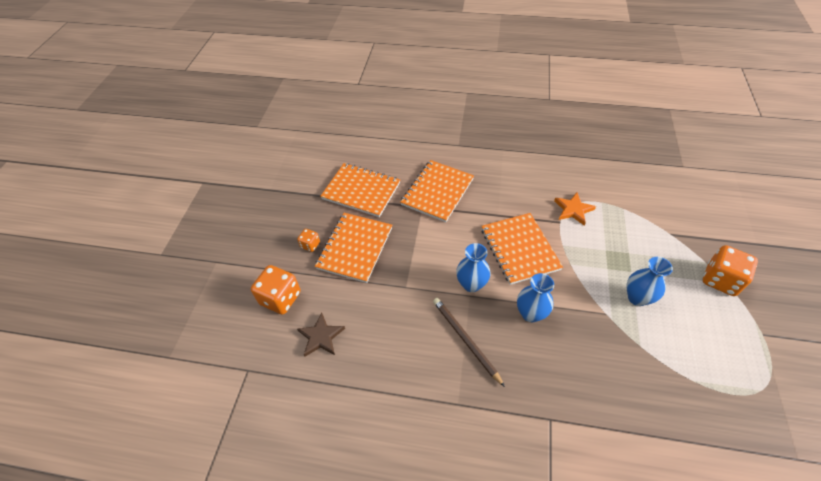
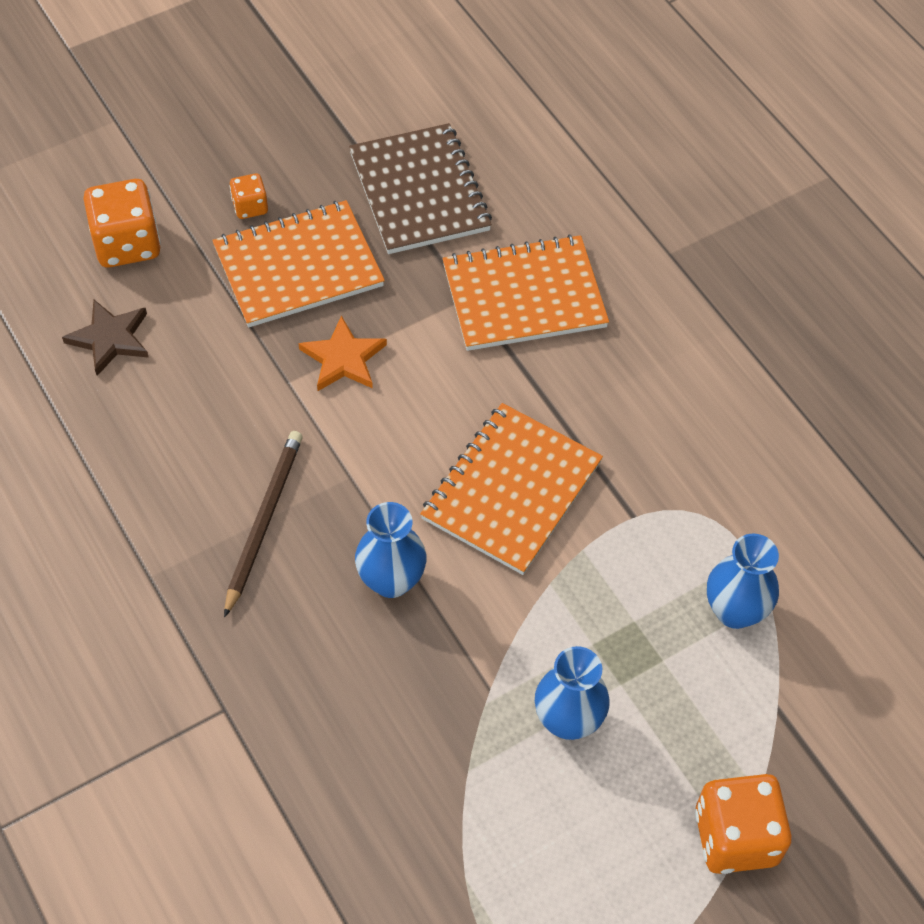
camera: 45 degrees right, 5 degrees up
orange notebook [320,163,400,217] -> brown notebook [349,123,492,254]
blue vase [456,243,490,292] -> blue vase moved to [707,534,779,629]
orange star [554,192,596,225] -> orange star moved to [299,315,387,391]

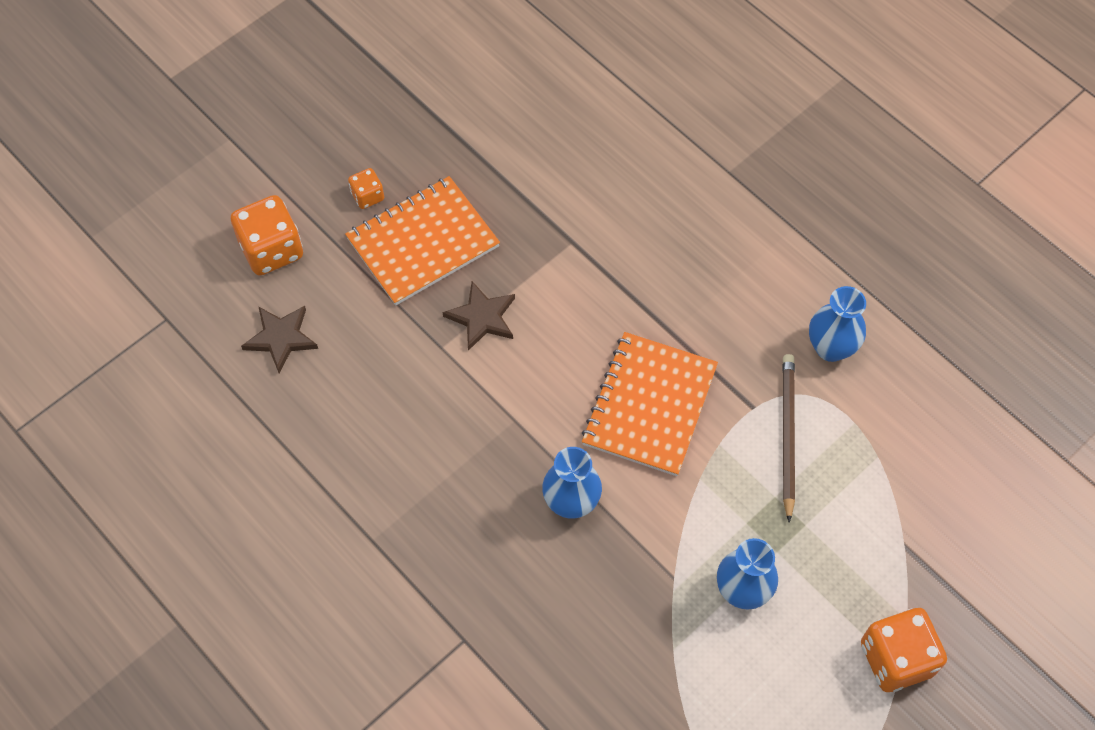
camera: 10 degrees left, 5 degrees up
brown pencil [224,431,303,618] -> brown pencil moved to [783,354,795,523]
orange star [299,315,387,391] -> brown star [443,281,515,351]
brown notebook [349,123,492,254] -> none
orange notebook [443,234,609,351] -> none
blue vase [707,534,779,629] -> blue vase moved to [809,286,866,362]

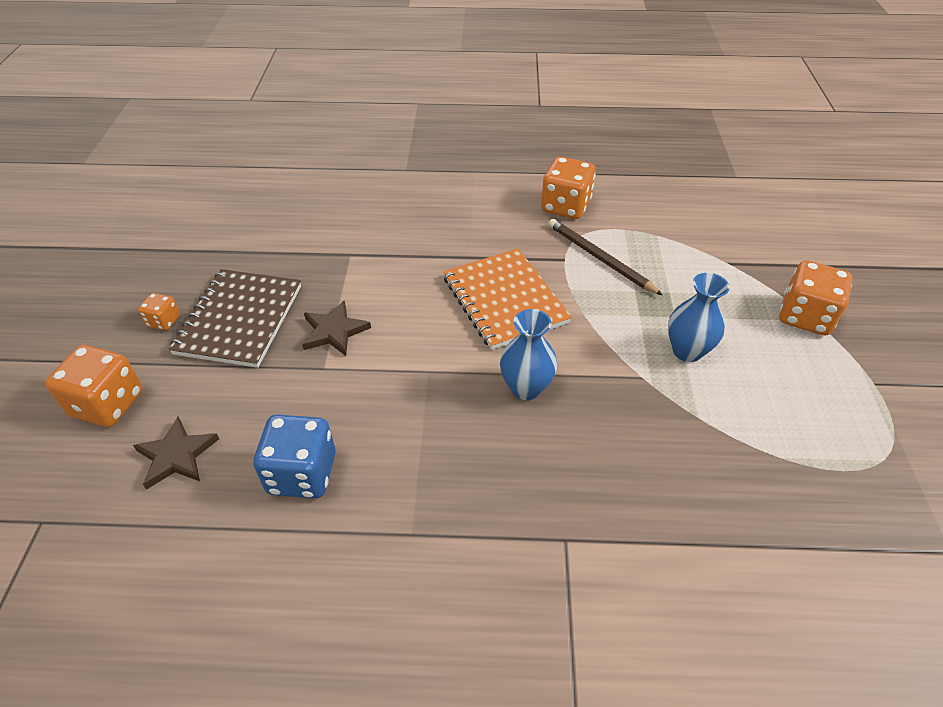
camera: 45 degrees left, 15 degrees down
orange notebook [345,176,500,306] -> brown notebook [169,269,301,368]
blue vase [809,286,866,362] -> orange dice [541,157,596,219]
none -> blue dice [253,414,336,499]

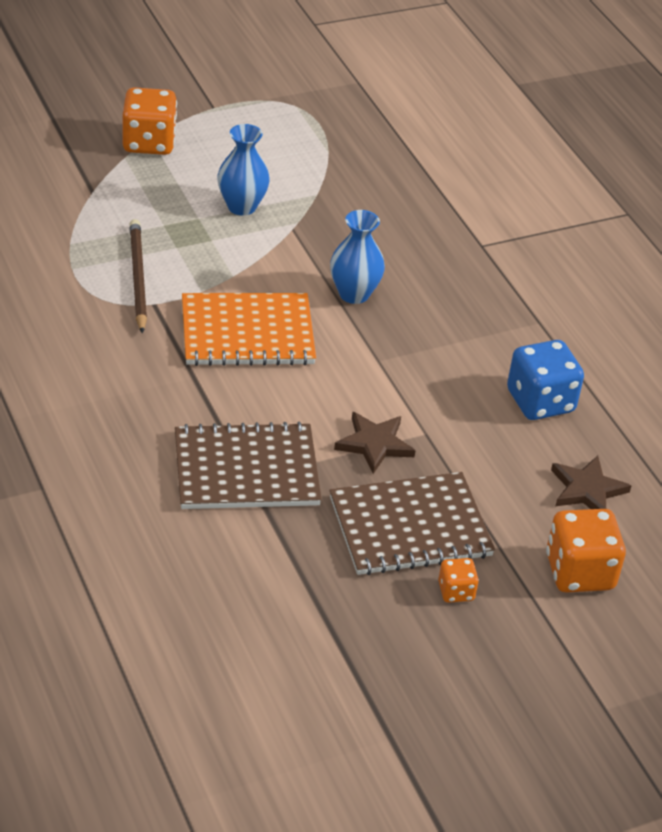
camera: 120 degrees left, 5 degrees down
orange notebook [443,248,572,350] -> orange notebook turned 45 degrees clockwise [182,293,316,366]
orange dice [541,157,596,219] -> none
brown pencil [548,219,662,295] -> brown pencil turned 150 degrees clockwise [130,219,147,334]
none -> brown notebook [175,422,322,509]

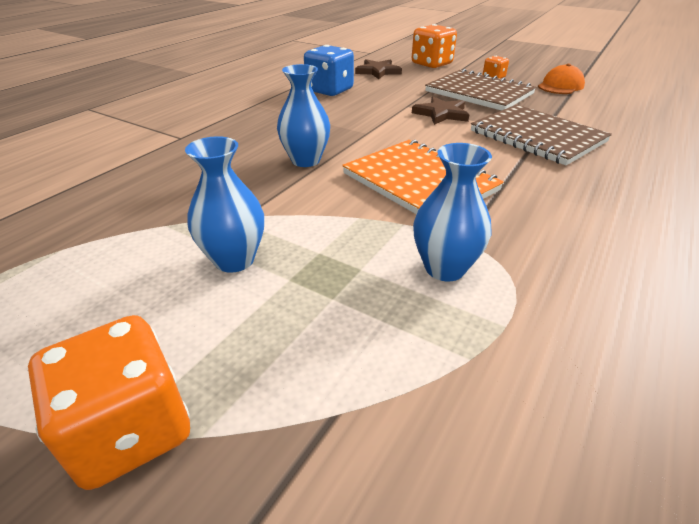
camera: 120 degrees left, 5 degrees down
brown pencil [130,219,147,334] -> blue vase [413,143,492,281]
none -> orange cap [538,64,585,94]

